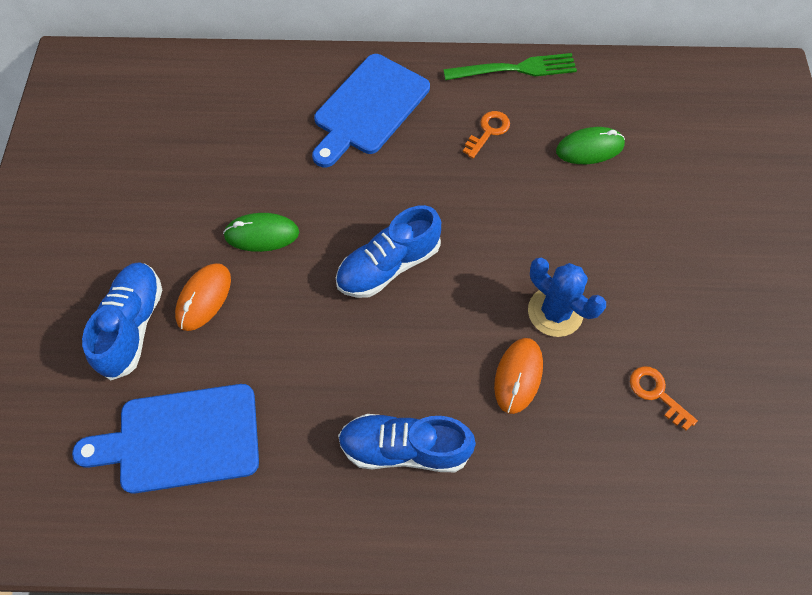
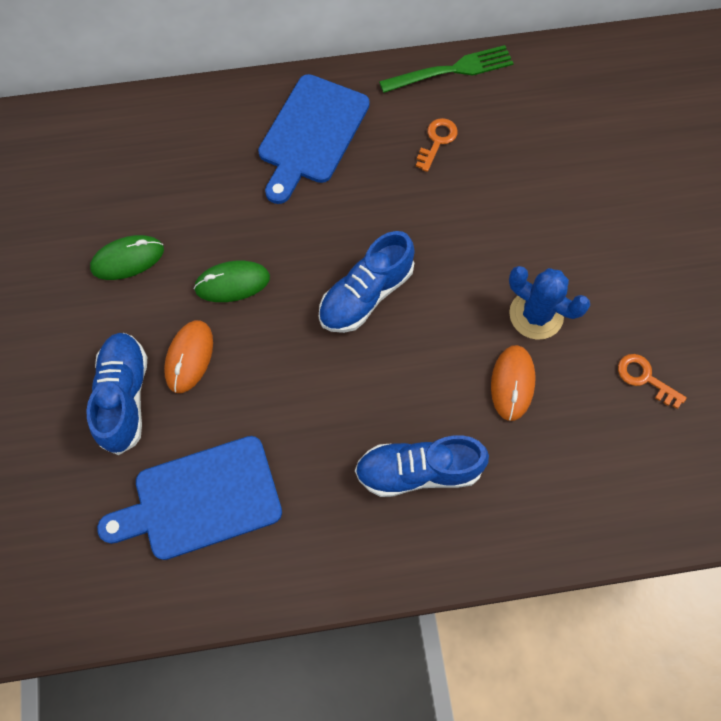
camera: 10 degrees left, 5 degrees up
green mouse [556,127,625,164] -> green mouse moved to [90,235,164,280]

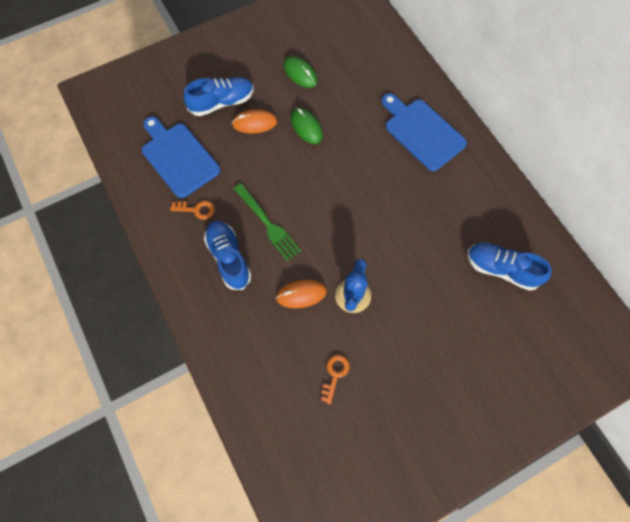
camera: 70 degrees right, 0 degrees up
blue cutting board [258,74,370,204] -> blue cutting board turned 45 degrees clockwise [381,93,467,171]
blue shoe [319,231,415,333] -> blue shoe moved to [468,243,552,291]
green fork [379,45,514,93] -> green fork moved to [234,183,301,261]
orange key [416,118,458,172] -> orange key moved to [170,201,215,219]

